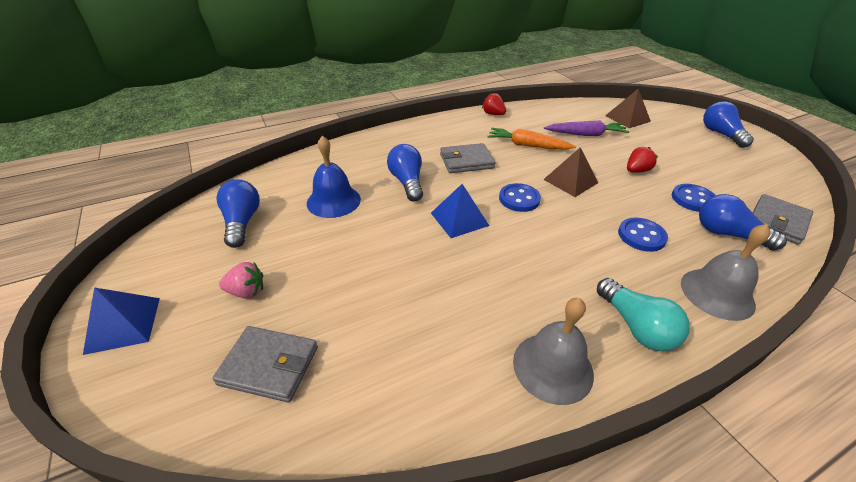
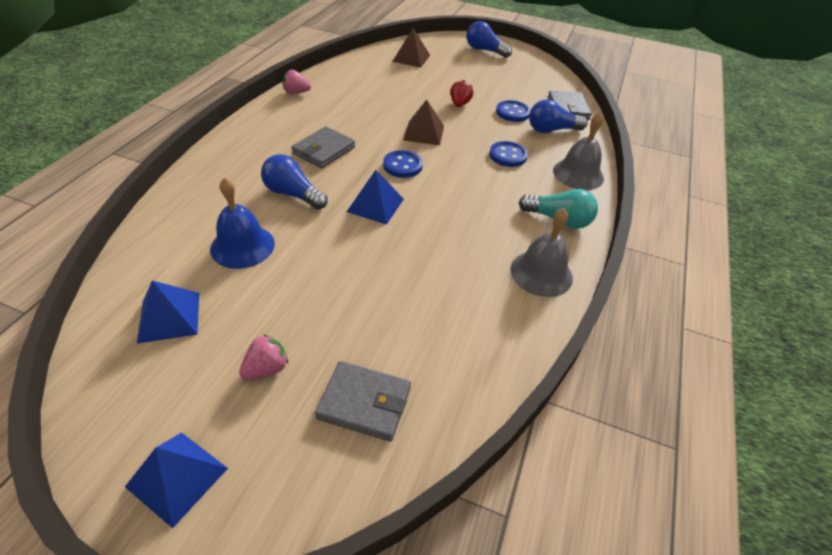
camera: 45 degrees left, 5 degrees up
grey wallet [212,326,318,403] -> grey wallet turned 45 degrees clockwise [315,361,411,441]
blue light bulb [217,179,260,248] -> blue pyramid [137,280,199,344]
red strawberry [482,93,506,115] -> pink strawberry [283,70,311,94]
orange carrot [487,128,576,150] -> none
purple carrot [544,121,629,136] -> none

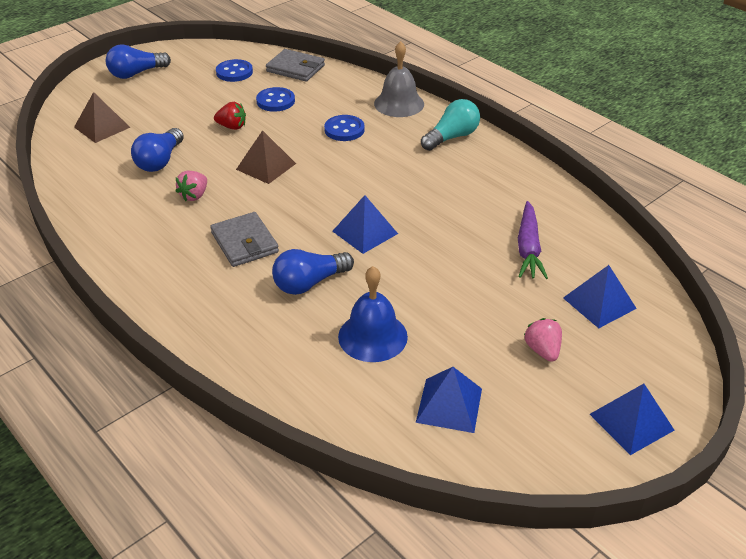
camera: 60 degrees left, 5 degrees down
pink strawberry [283,70,311,94] -> pink strawberry moved to [176,170,207,201]
grey wallet [315,361,411,441] -> blue pyramid [563,265,637,328]
blue button [383,150,423,178] -> blue button moved to [216,59,253,82]
red strawberry [450,80,473,107] -> red strawberry turned 150 degrees clockwise [214,102,246,130]
grey bell [510,208,573,297] -> none
blue light bulb [529,99,588,133] -> blue light bulb moved to [131,128,184,172]
none -> purple carrot [518,201,548,279]

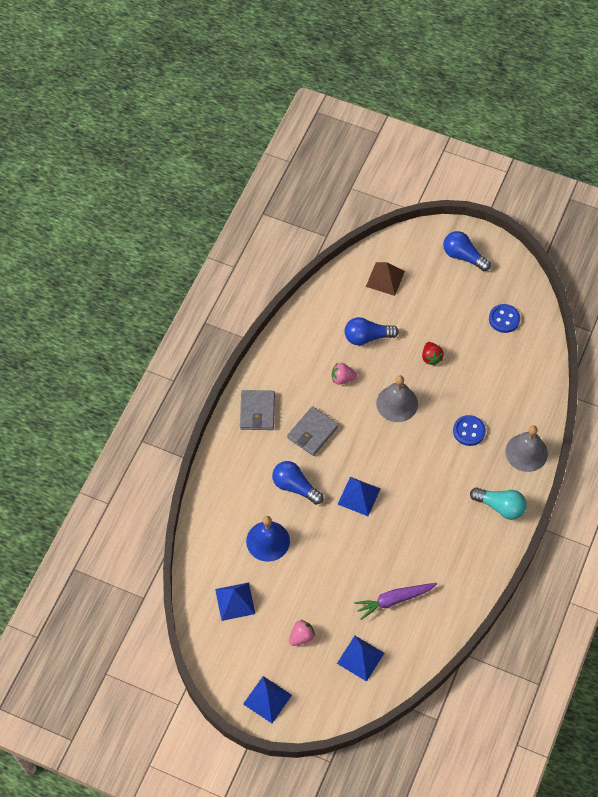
camera: 65 degrees right, 20 degrees up
brown pyramid [236,130,296,184] -> grey bell [376,375,418,422]
blue button [256,87,295,112] -> none
grey wallet [266,49,325,82] -> grey wallet moved to [240,390,275,430]

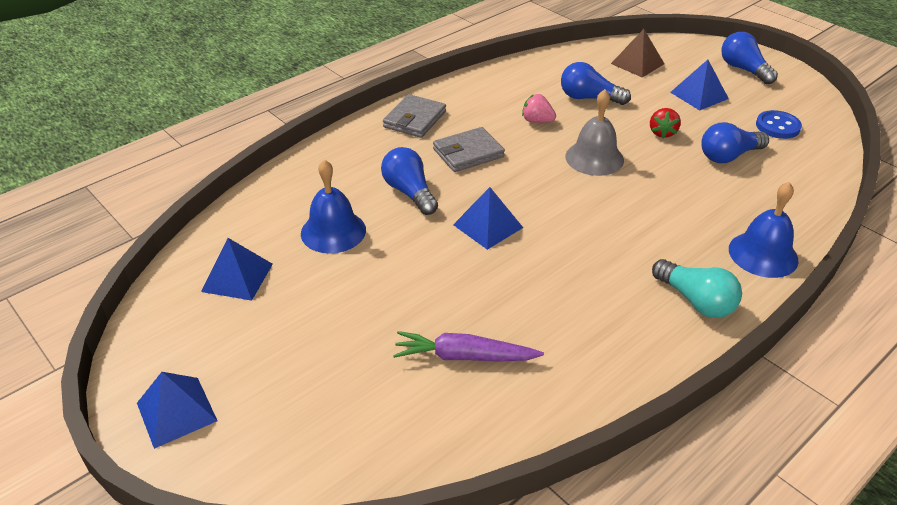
camera: 25 degrees right, 20 degrees down
pink strawberry [289,620,315,646] -> none
blue pyramid [337,636,384,682] -> blue pyramid moved to [670,60,729,111]
blue button [453,415,486,446] -> none
grey bell [505,425,548,472] -> blue bell [729,182,799,278]
none -> blue light bulb [701,122,769,163]

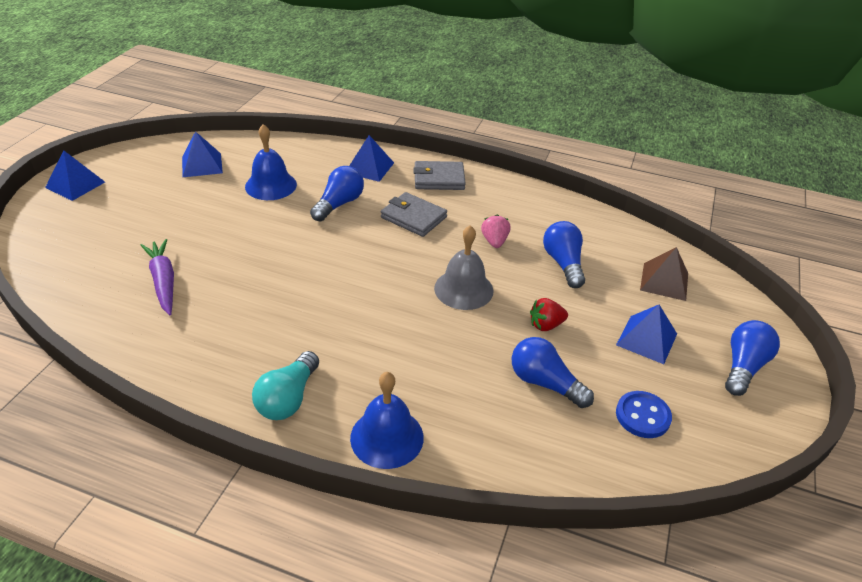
camera: 60 degrees right, 0 degrees up
blue pyramid [453,187,523,250] -> blue pyramid moved to [349,135,394,182]

